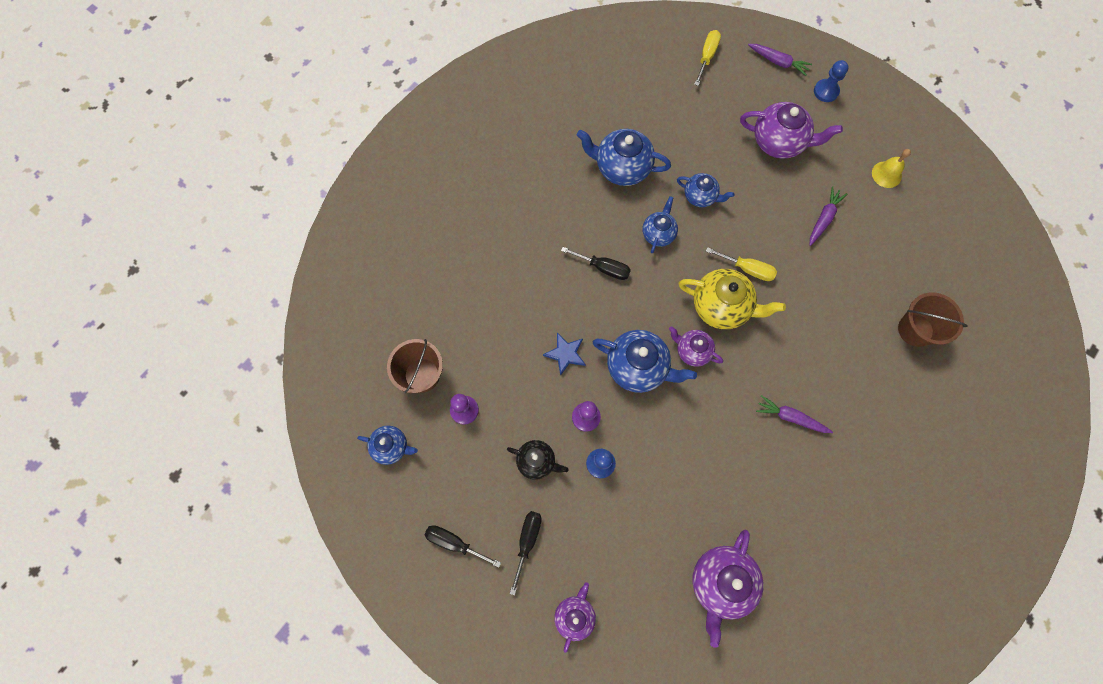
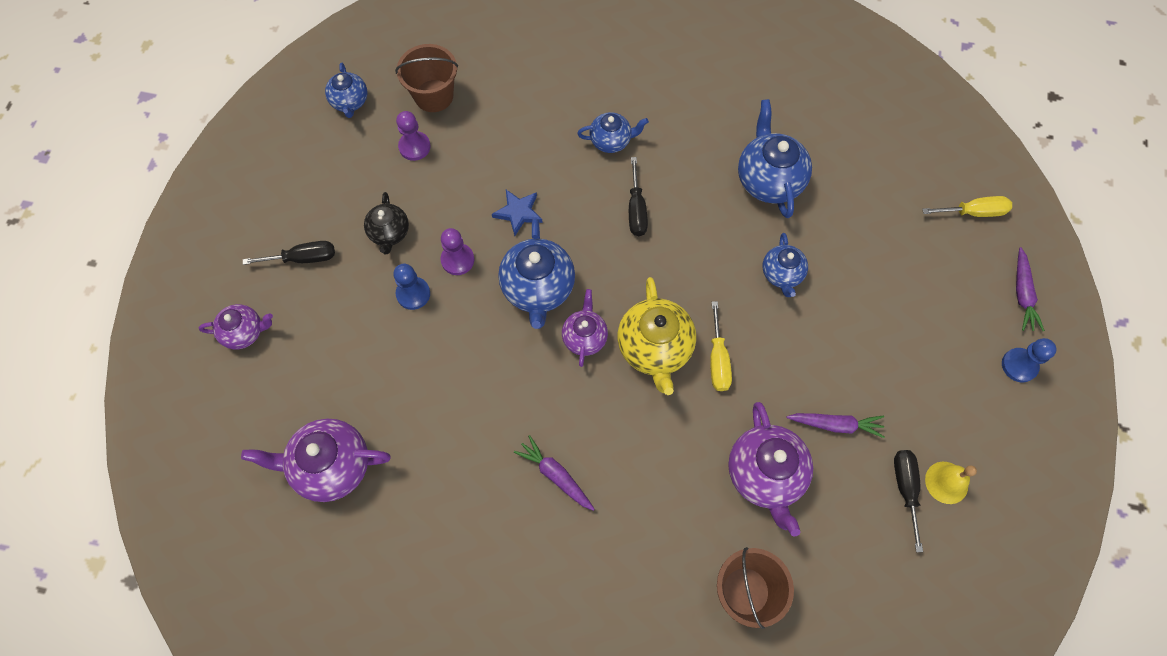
camera: 65 degrees right, 5 degrees down
black screwdriver [425,525,501,568] -> black screwdriver moved to [894,450,923,552]
blue teapot [642,196,678,253] -> blue teapot moved to [577,112,649,153]
purple teapot [740,102,843,159] -> purple teapot moved to [728,402,813,537]
purple carrot [756,395,833,433] -> purple carrot turned 45 degrees counterclockwise [514,435,595,511]

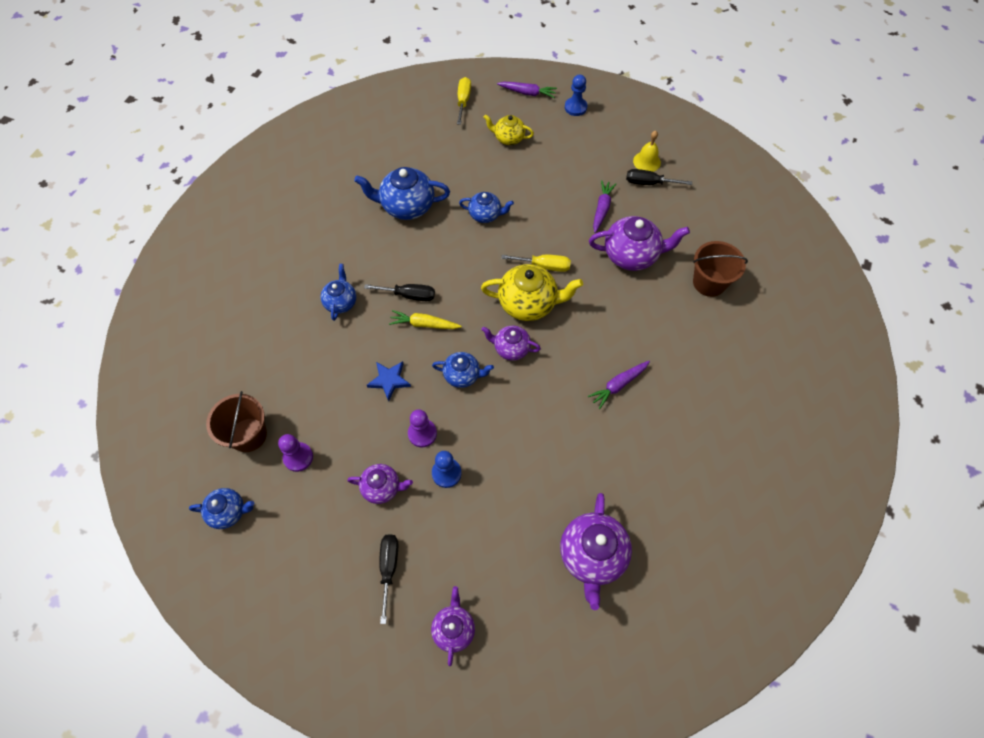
camera: 80 degrees left, 5 degrees down
black teapot [364,192,409,254] -> purple teapot [347,464,413,504]
blue teapot [498,218,575,329] -> blue teapot [432,352,494,388], size x0.60
none -> yellow carrot [389,310,462,329]
none -> yellow teapot [483,115,534,145]

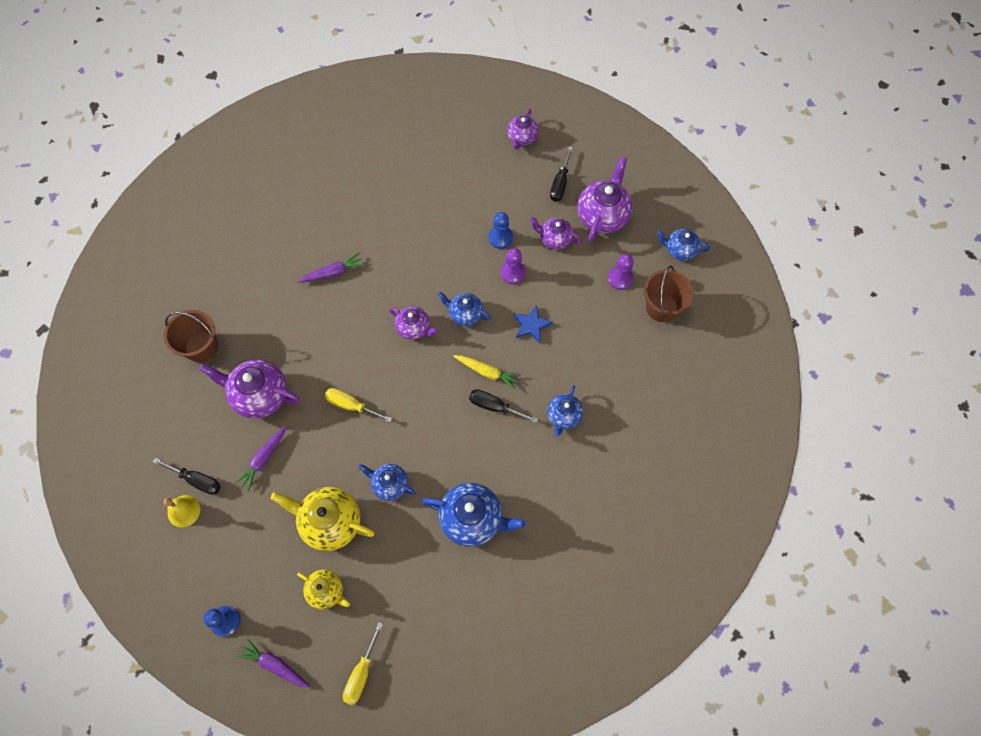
camera: 165 degrees left, 5 degrees up
yellow teapot [481,264,583,321] -> yellow teapot moved to [271,487,375,551]
purple teapot [560,493,632,610] -> purple teapot moved to [577,157,633,242]

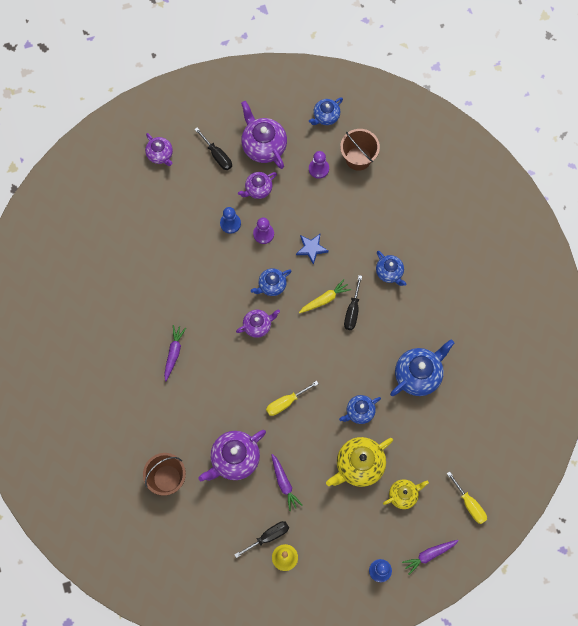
camera: 55 degrees left, 5 degrees up
black screwdriver [469,389,538,423] -> black screwdriver turned 45 degrees counterclockwise [344,275,362,330]

